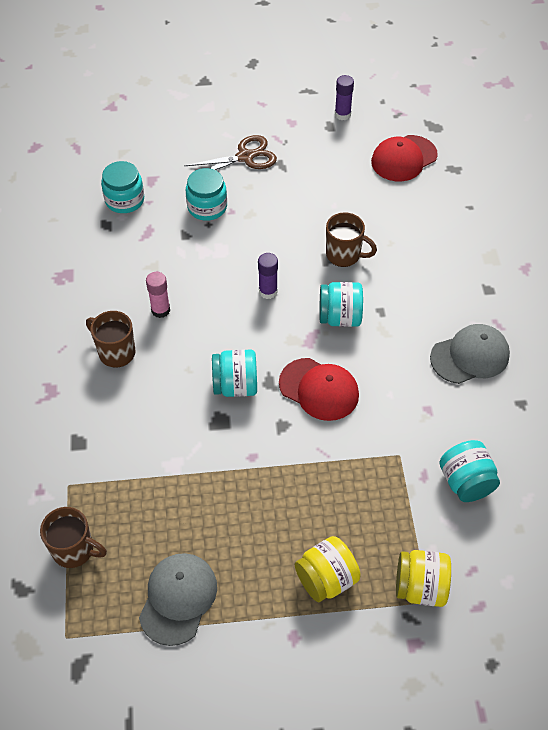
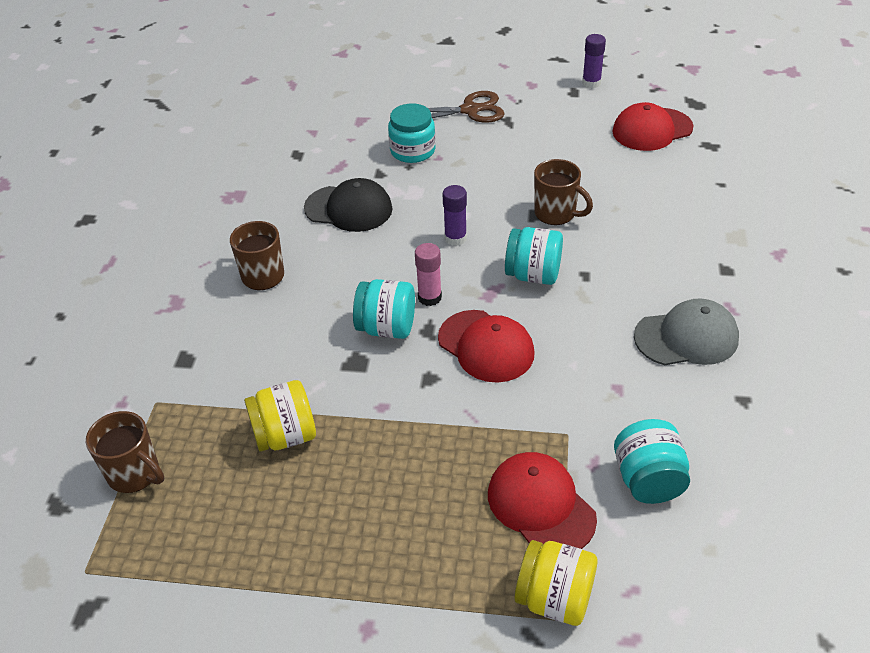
camera: 15 degrees right, 10 degrees down
turquoise jar [101,161,144,213] -> none
grey cap [139,553,217,646] -> none
pink glue stick [146,272,170,318] -> pink glue stick moved to [415,243,442,306]
yellow jar [295,536,361,602] -> yellow jar moved to [244,380,316,452]
none -> black cap [304,178,393,232]
none -> red cap [488,452,597,549]

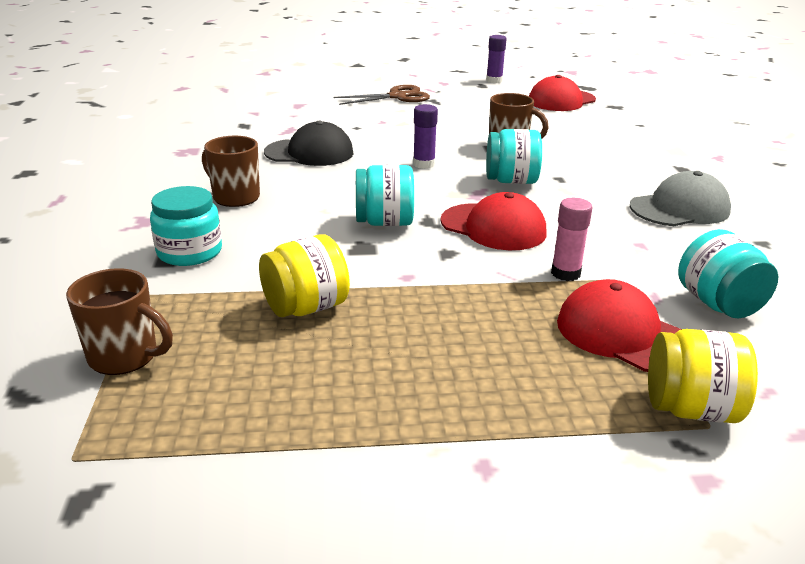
camera: 15 degrees left, 15 degrees down
turquoise jar [388,103,436,163] -> turquoise jar moved to [150,186,222,266]
pink glue stick [415,243,442,306] -> pink glue stick moved to [551,198,593,281]

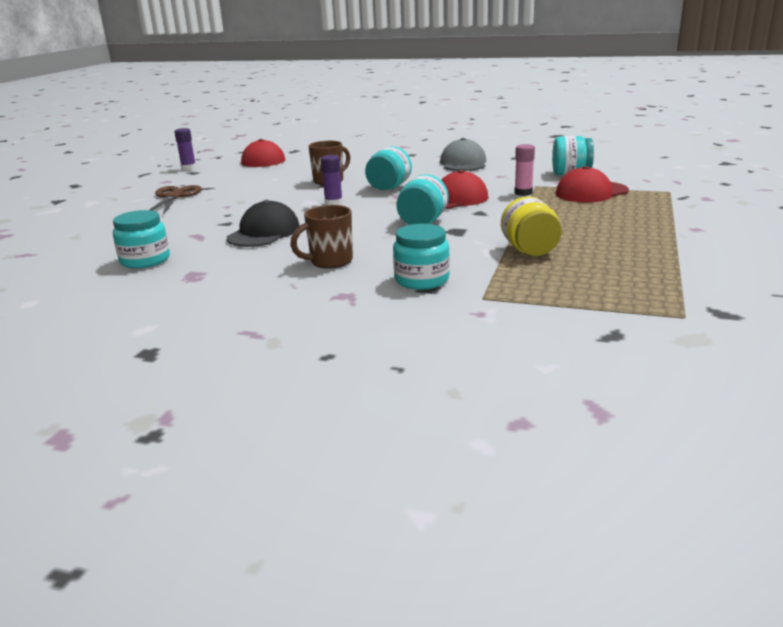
camera: 65 degrees left, 5 degrees down
brown mug [66,268,173,375] -> none
yellow jar [648,329,758,423] -> none
none -> turquoise jar [113,210,170,268]

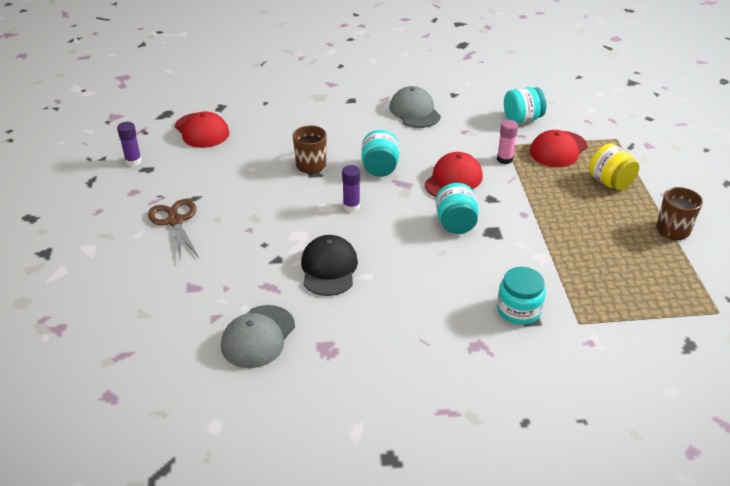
camera: 25 degrees left, 15 degrees up
turquoise jar [113,210,170,268] -> grey cap [221,305,295,368]
brown mug [290,205,353,268] -> brown mug moved to [657,187,703,240]
yellow jar [501,196,562,256] -> yellow jar moved to [589,143,639,191]

